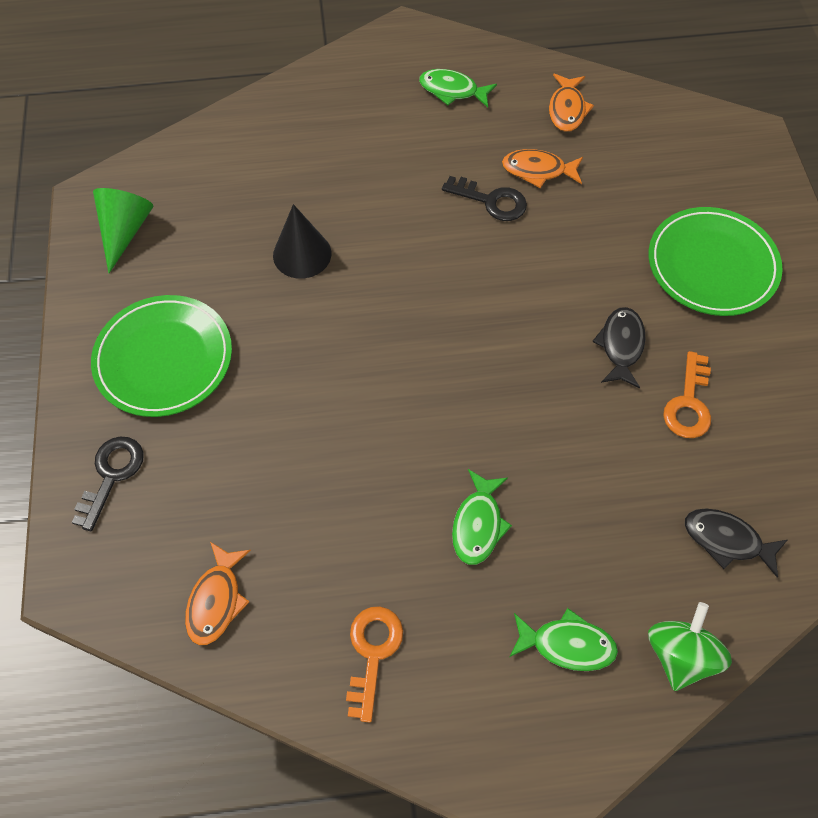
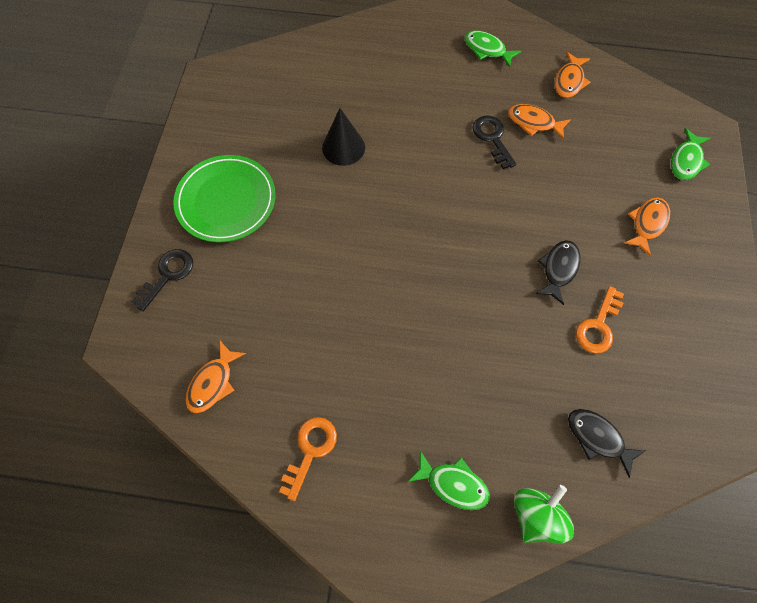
camera: 15 degrees right, 5 degrees up
green cone [93,188,154,273] -> none
black key [442,176,527,221] -> black key turned 150 degrees counterclockwise [472,116,516,169]
green fish [452,469,512,565] -> green fish moved to [671,128,710,180]
green plate [649,207,783,316] -> orange fish [624,197,670,256]

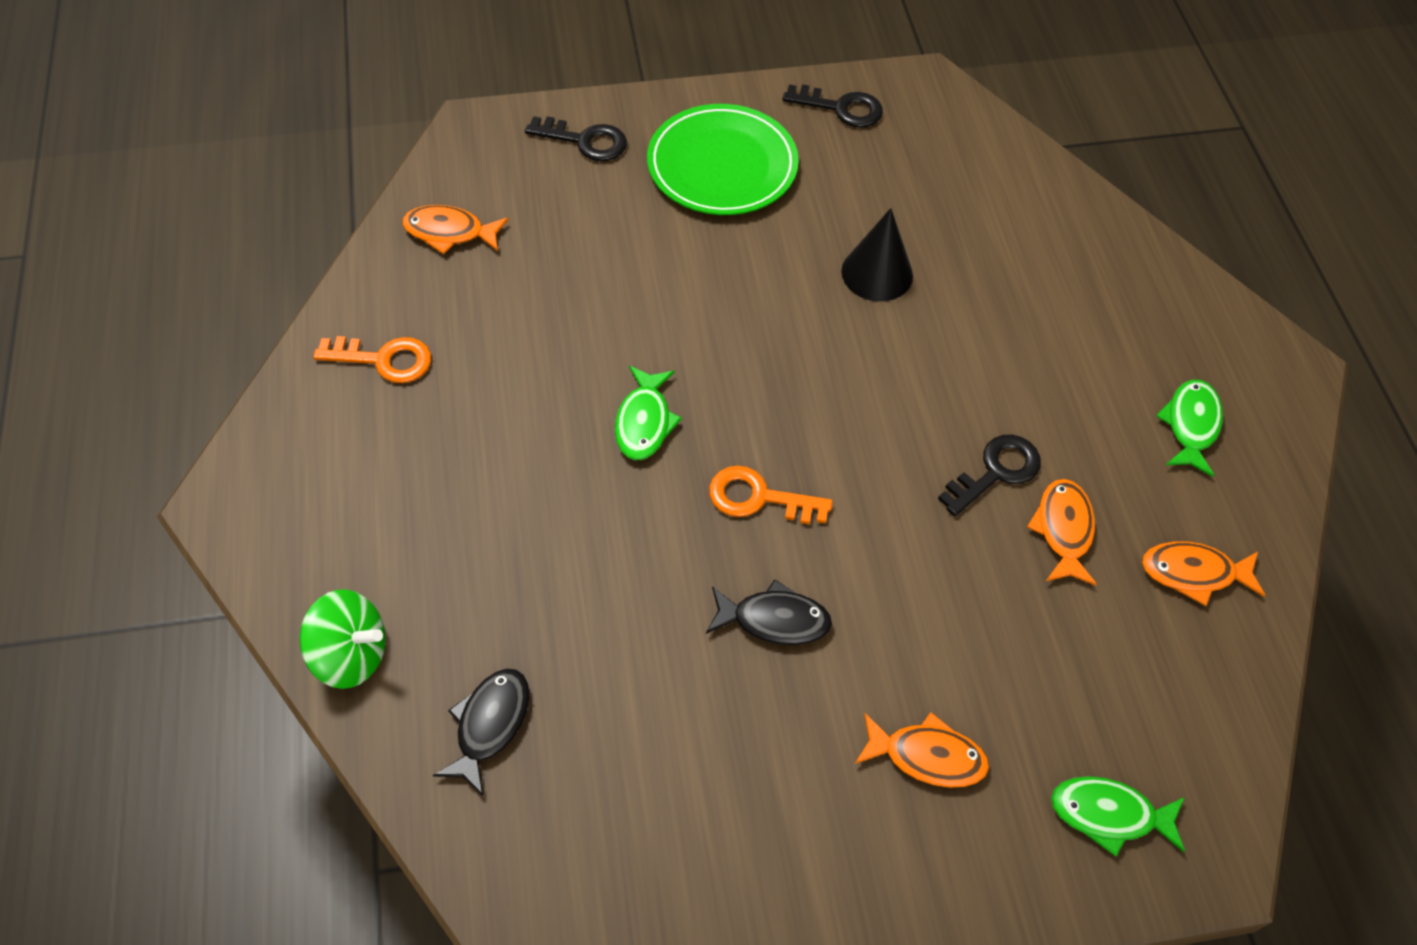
camera: 70 degrees right, 10 degrees down
green fish [408,450,490,510] -> green fish moved to [615,366,682,460]
orange key [576,286,624,353] -> orange key moved to [709,466,833,524]
none -> black key [782,84,883,128]

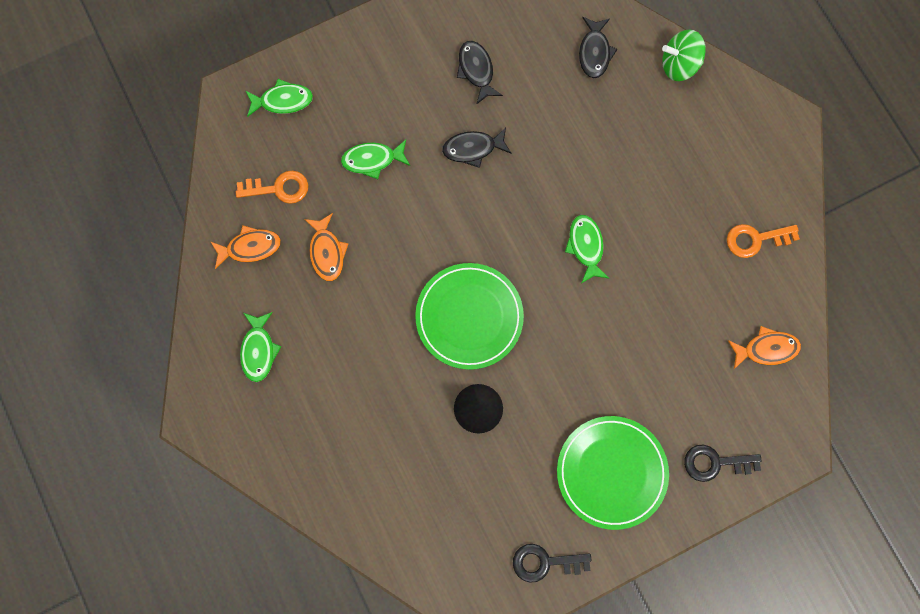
camera: 165 degrees right, 20 degrees up
orange key [709,466,833,524] -> orange key moved to [236,170,308,204]
orange fish [855,712,989,788] -> none
black key [938,435,1041,516] -> none
none -> green fish [341,140,410,179]
none -> green plate [415,263,524,370]
none -> black fish [457,41,503,105]

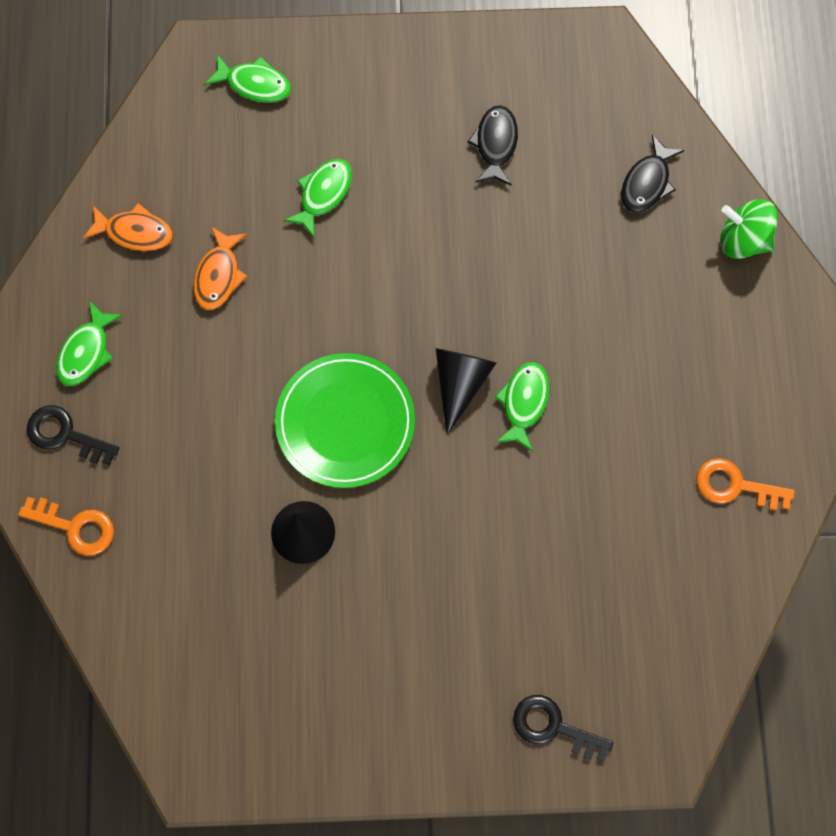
camera: 25 degrees right, 5 degrees down
orange key [236,170,308,204] -> orange key moved to [18,497,114,556]
green fish [341,140,410,179] -> green fish turned 105 degrees clockwise [283,159,352,237]
black fish [442,128,512,168] -> none
black key [513,544,592,583] -> black key moved to [27,405,119,465]
green plate [557,416,669,530] -> none
orange fish [728,326,801,369] -> none
none -> black cone [435,348,496,436]

